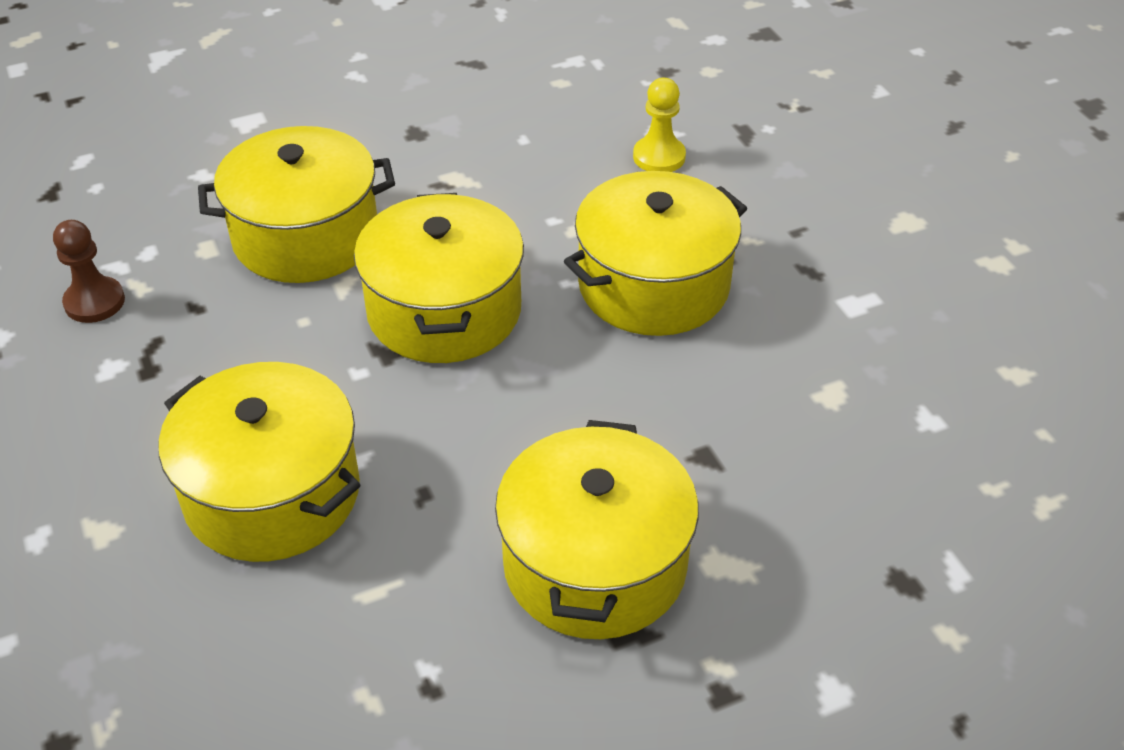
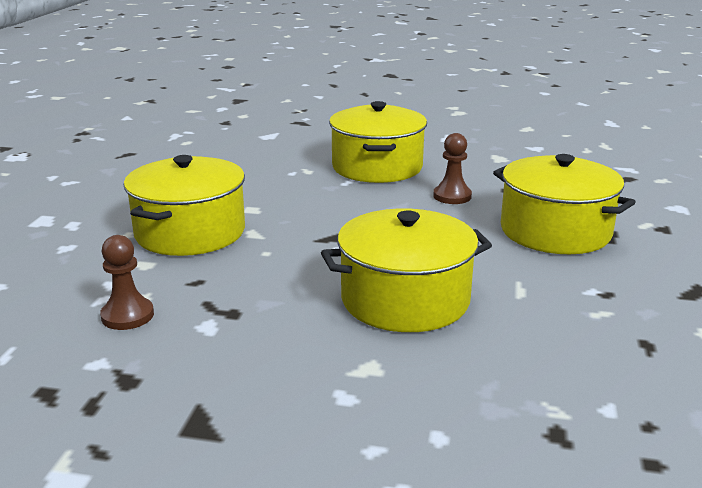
camera: 55 degrees left, 20 degrees down
yellow pot [354,193,524,363] -> none
yellow pawn [633,78,686,172] -> none
none -> brown pawn [433,133,472,204]

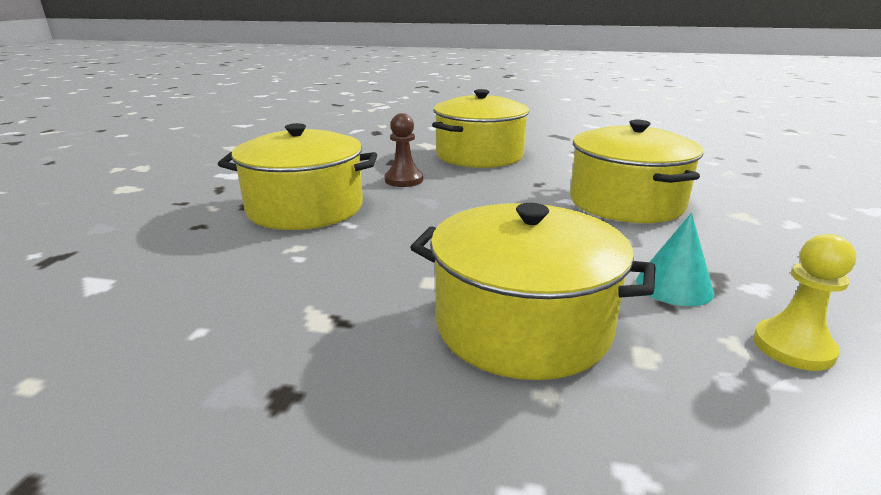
camera: 90 degrees left, 0 degrees up
brown pawn [100,235,154,330] -> yellow pawn [753,234,856,371]
none -> turquoise cone [636,213,714,306]

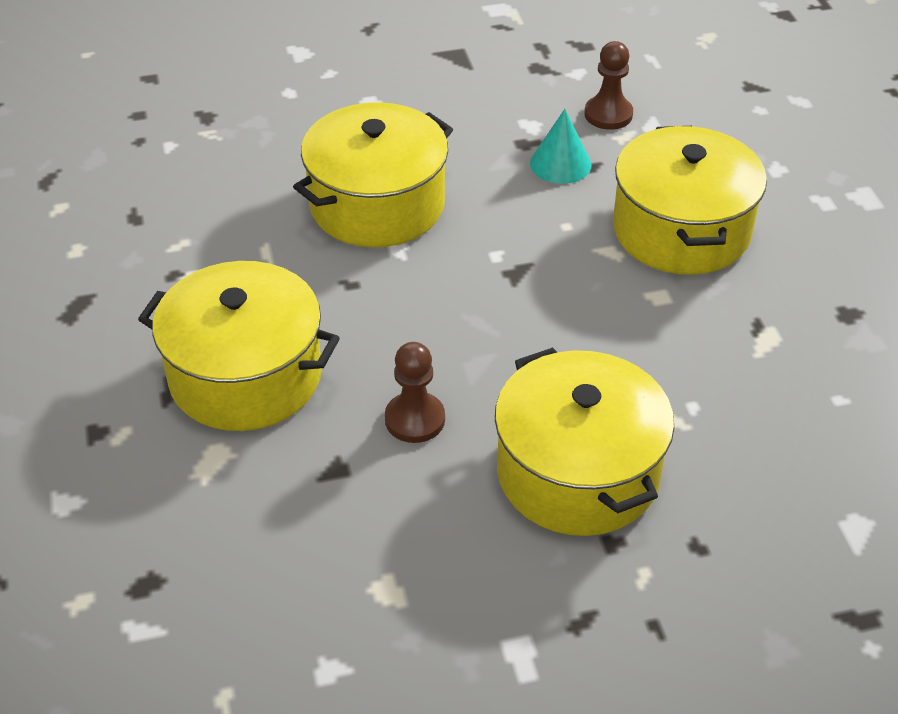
camera: 115 degrees left, 20 degrees up
yellow pawn [753,234,856,371] -> brown pawn [584,41,633,130]

